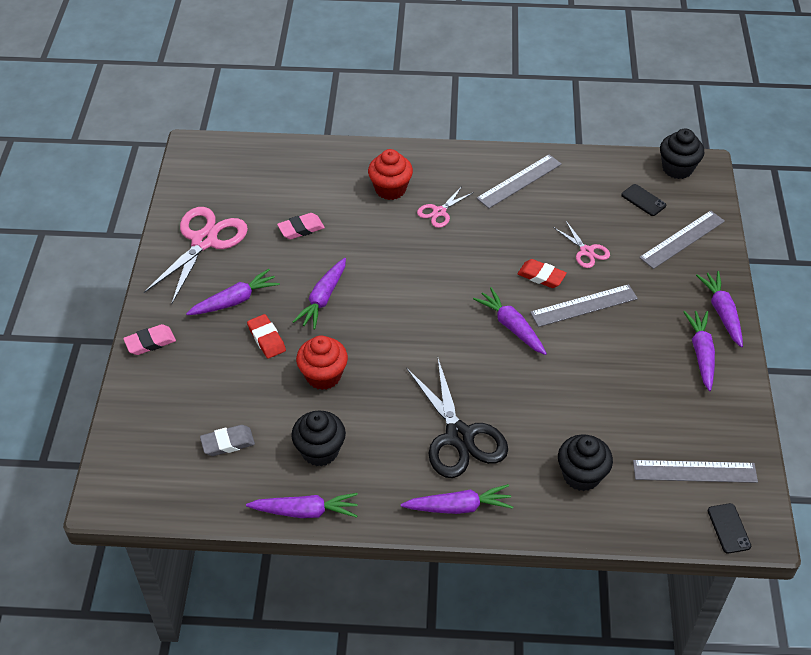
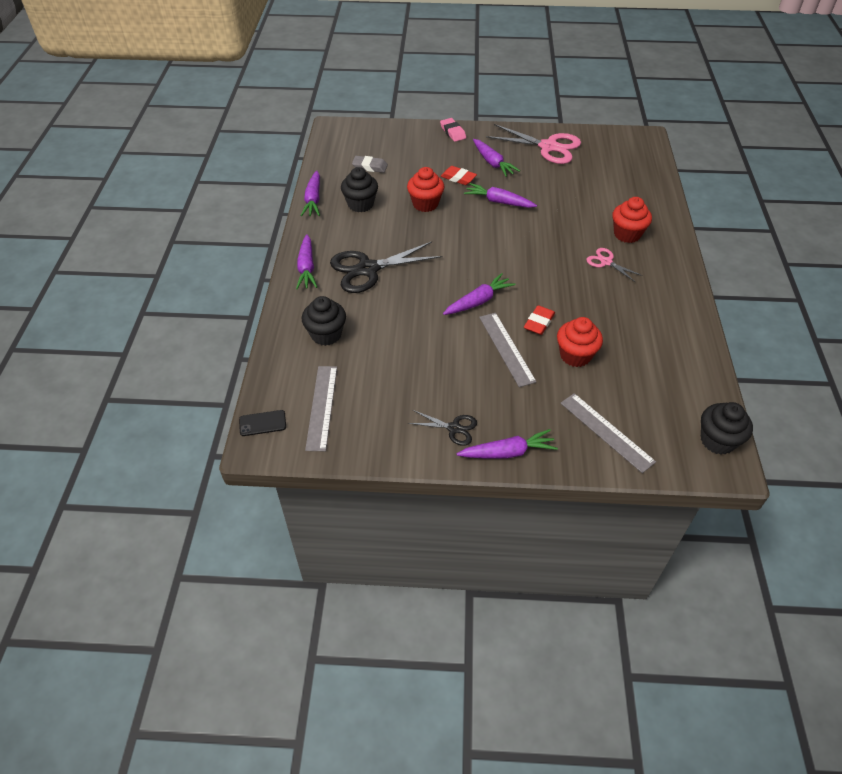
camera: 90 degrees right, 0 degrees up
grey eraser [200,425,255,456] -> grey eraser turned 60 degrees counterclockwise [352,156,388,173]
red eraser [247,314,286,359] -> red eraser turned 60 degrees clockwise [441,166,477,185]
pink eraser [277,213,325,239] -> none
grey ruler [476,154,562,209] -> none
pink scissors [553,221,610,268] -> red cupcake [557,317,603,367]
black phone [621,184,666,216] -> none
purple carrot [683,311,715,391] -> black scissors [408,410,477,446]

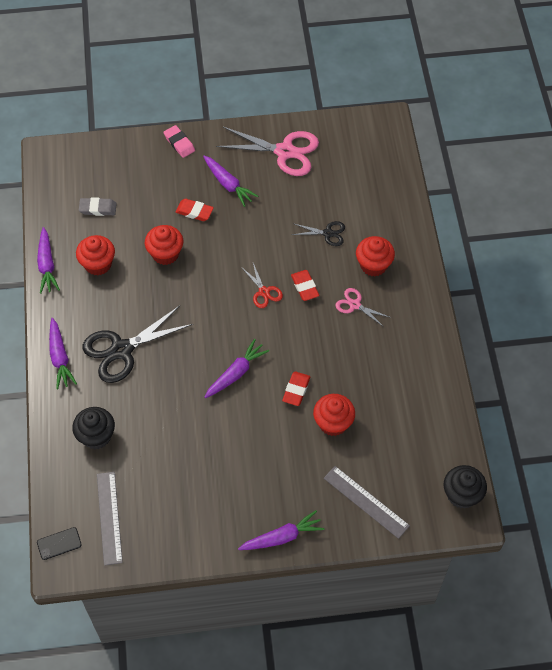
camera: 10 degrees left, 10 degrees up
black cupcake [341,167,378,212] -> red cupcake [76,235,115,276]
black scissors [408,410,477,446] -> black scissors moved to [292,221,345,246]
purple carrot [464,183,537,208] -> none
grey ruler [479,313,537,387] -> none
none -> red scissors [241,263,283,308]
none -> red eraser [291,270,319,301]

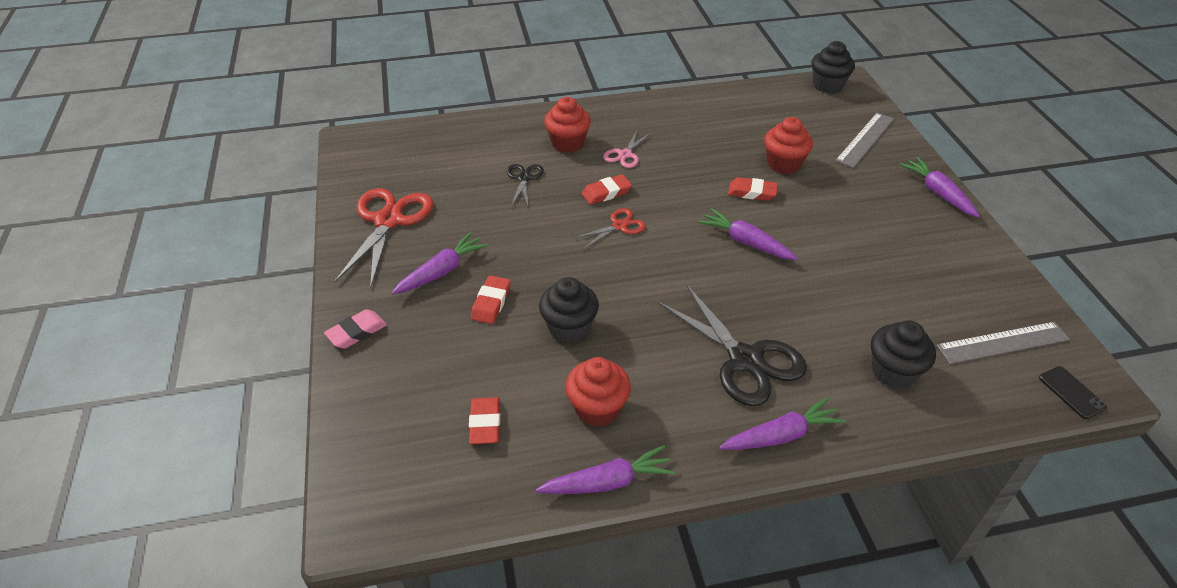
camera: 95 degrees left, 15 degrees down
grey eraser [79,197,117,216] -> red eraser [469,397,500,444]
red cupcake [145,225,183,265] -> black cupcake [539,277,599,343]
pink scissors [216,127,319,176] -> red scissors [334,188,433,288]

